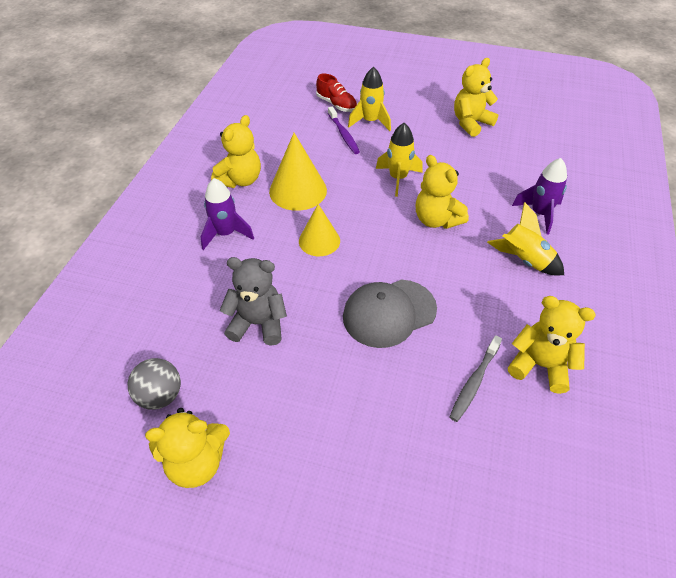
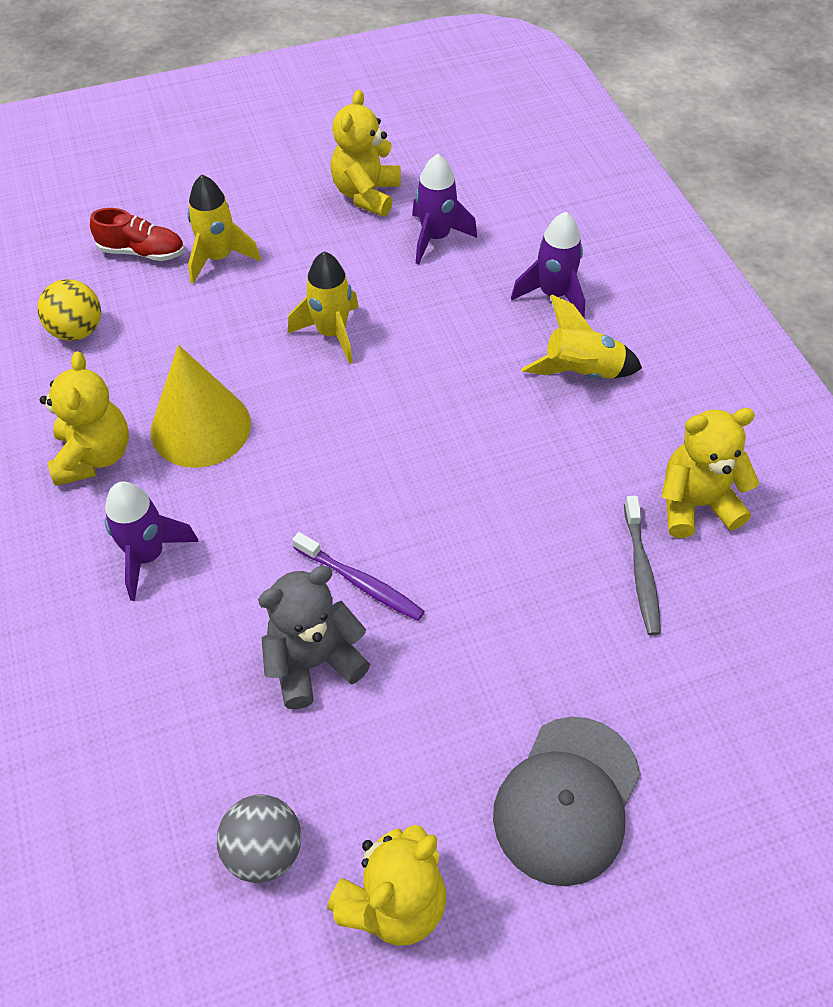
camera: 35 degrees left, 5 degrees up
yellow cone [299,204,340,256] -> none
purple toothbrush [328,106,360,154] -> purple toothbrush moved to [292,532,425,621]
grey cap [343,280,437,348] -> grey cap moved to [493,717,641,886]
yellow teddy bear [416,155,469,229] -> none
none -> yellow ball [37,279,101,341]
none -> purple rocket [412,154,477,264]

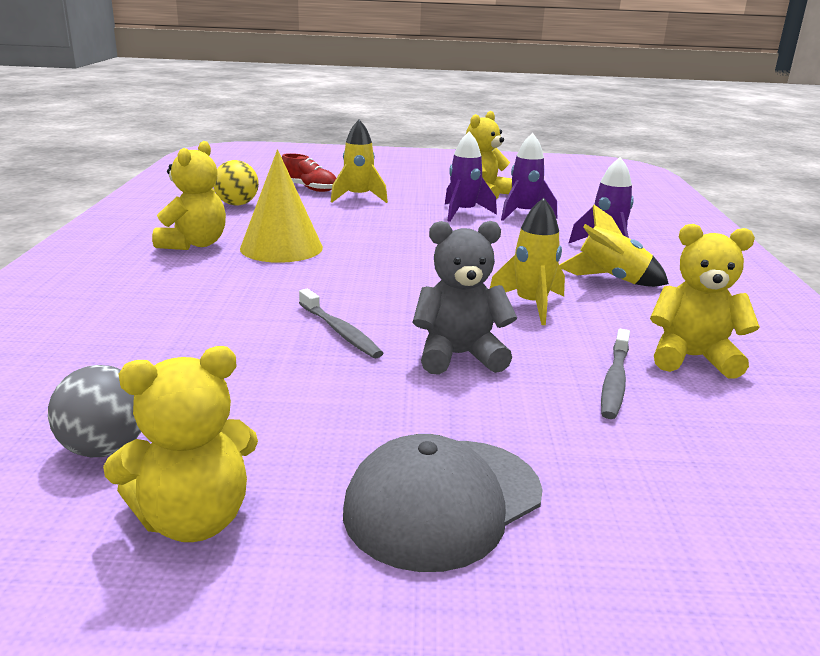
camera: 20 degrees right, 30 degrees down
purple rocket [104,481,199,601] -> purple rocket moved to [445,131,497,222]
grey teddy bear [258,566,370,709] -> grey teddy bear moved to [412,221,517,375]
yellow rocket [288,251,359,364] -> yellow rocket moved to [490,198,565,325]
purple toothbrush [292,532,425,621] -> grey toothbrush [299,289,383,358]

